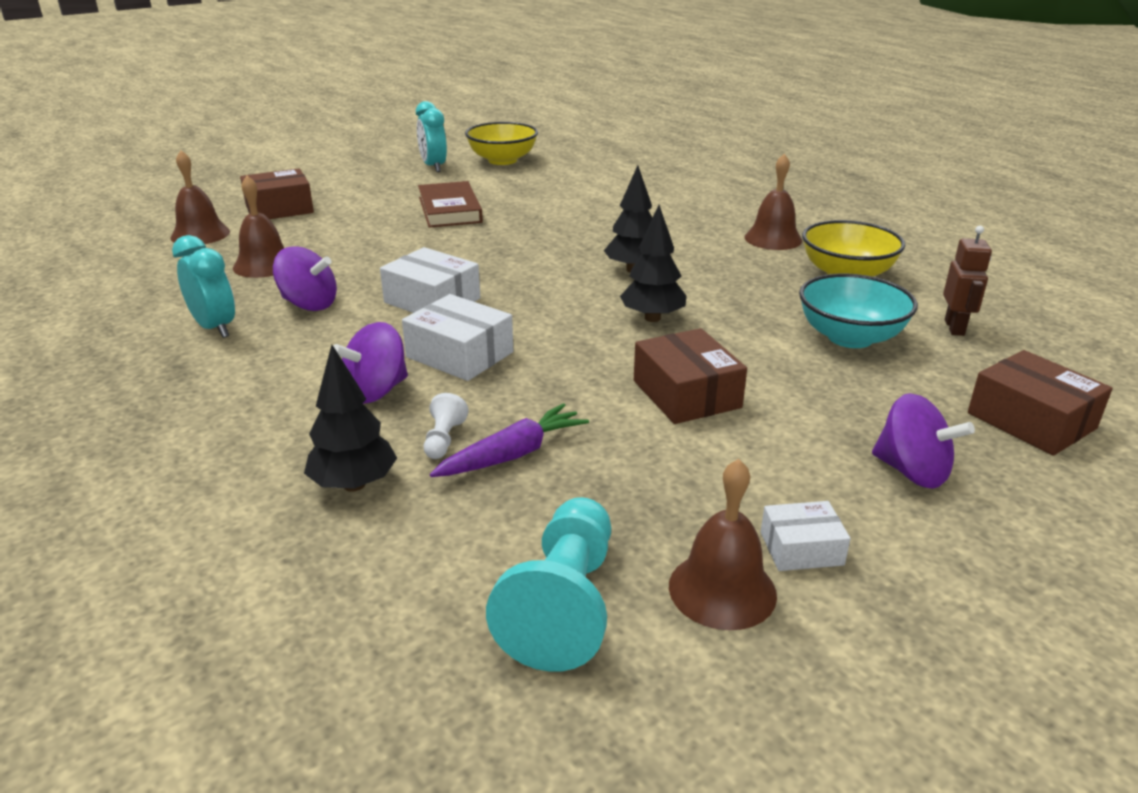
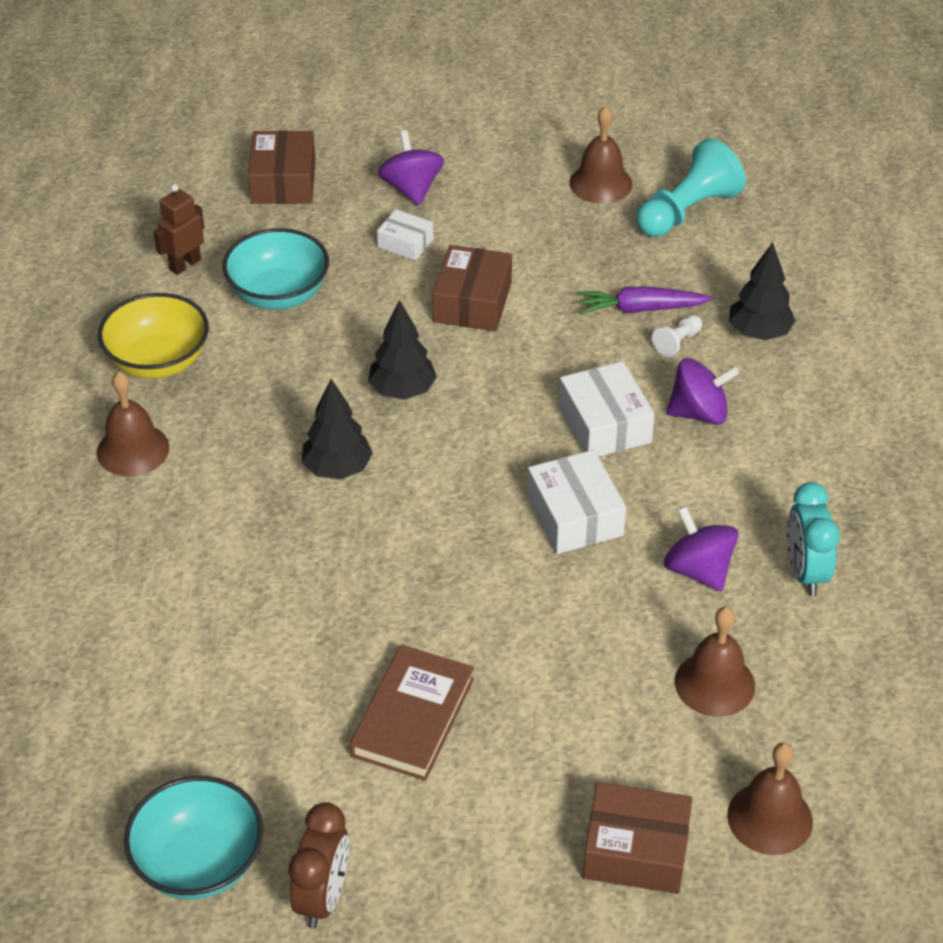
camera: 145 degrees left, 15 degrees up
turquoise clock [416,101,447,172] -> brown clock [289,802,349,929]
yellow bowl [465,122,538,165] -> turquoise bowl [124,776,263,899]
white box [761,501,851,571] -> white box moved to [377,209,434,261]

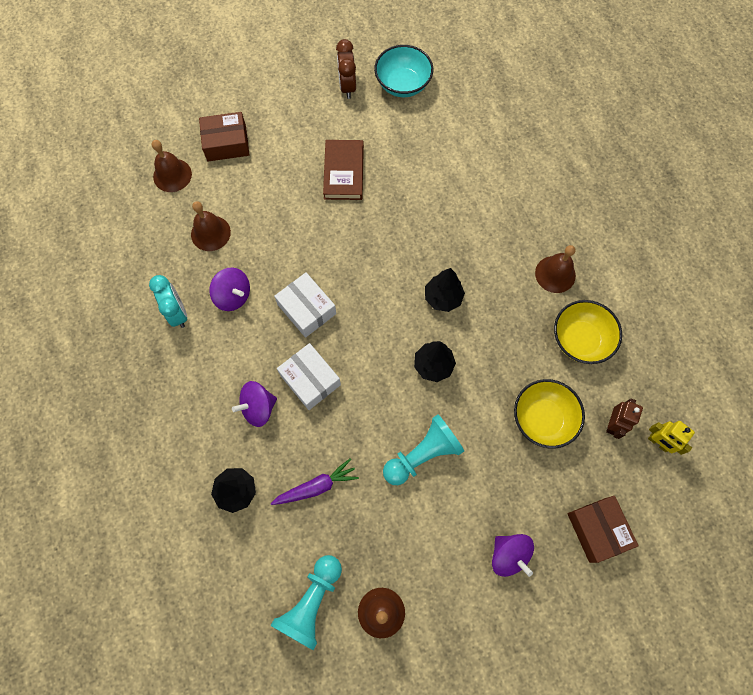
camera: 160 degrees right, 25 degrees up
turquoise bowl [222,228,329,310] -> yellow bowl [514,379,585,449]
white box [377,209,434,261] -> none
brown box [432,245,512,331] -> turquoise pawn [383,414,464,485]
white pawn [652,315,702,357] -> none
none -> yellow robot [648,421,695,455]

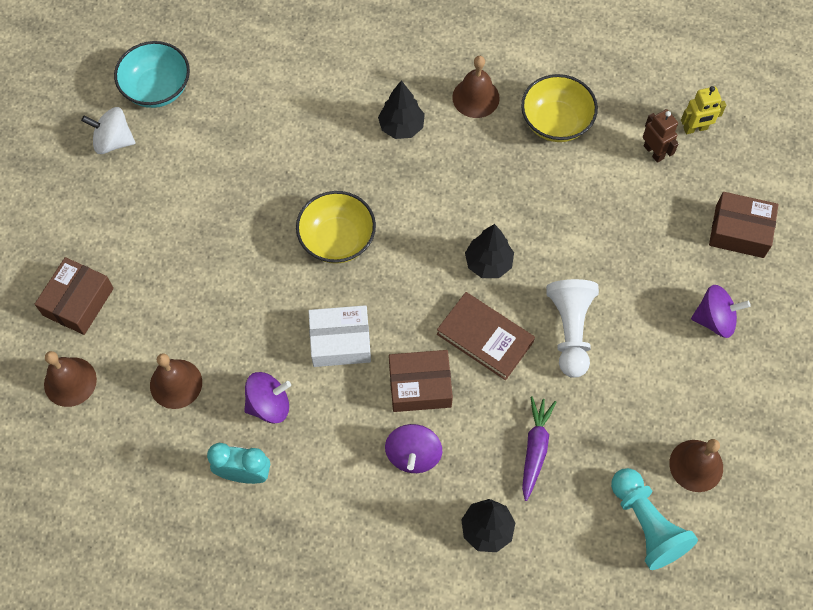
camera: 55 degrees left, 5 degrees down
white box [277,343,341,410] -> brown box [389,350,453,412]
brown book [323,140,364,200] -> brown book moved to [437,292,535,380]
brown clock [336,39,356,99] -> white spinning top [81,107,135,154]
turquoise pawn [383,414,464,485] -> white pawn [546,279,599,377]
black tree [425,268,465,312] -> black tree moved to [378,80,425,139]
yellow bowl [514,379,585,449] -> yellow bowl moved to [296,191,376,264]

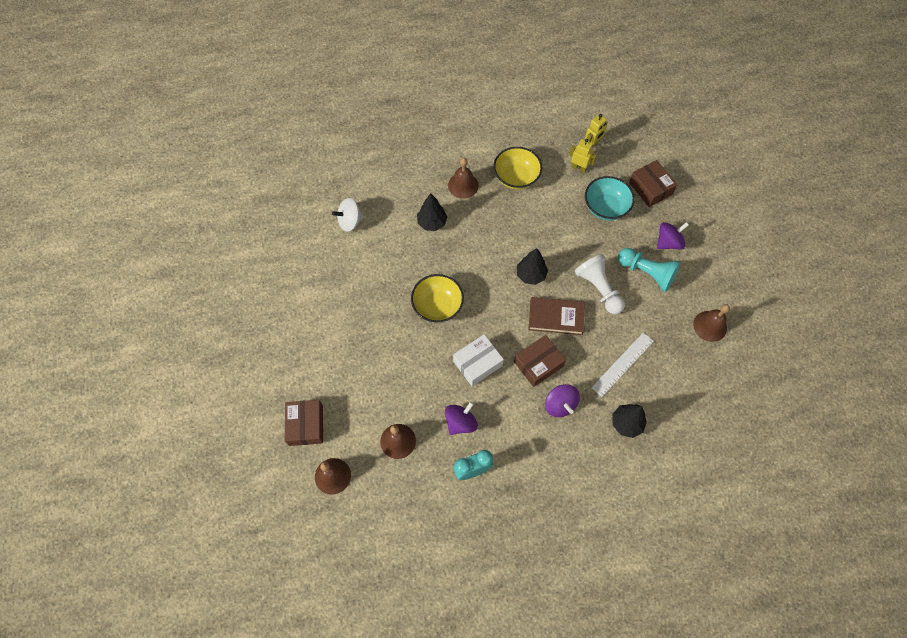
camera: 30 degrees left, 0 degrees up
white spinning top [81,107,135,154] -> white spinning top moved to [332,198,364,232]
turquoise bowl [114,41,190,108] -> turquoise bowl moved to [585,176,635,220]
purple carrot [522,397,556,501] -> white ruler [591,332,654,397]
turquoise pawn [611,468,698,570] -> turquoise pawn moved to [618,248,681,292]
brown robot [643,109,679,163] -> yellow robot [569,139,597,173]
brown box [709,192,778,258] -> brown box turned 75 degrees clockwise [629,160,677,207]

